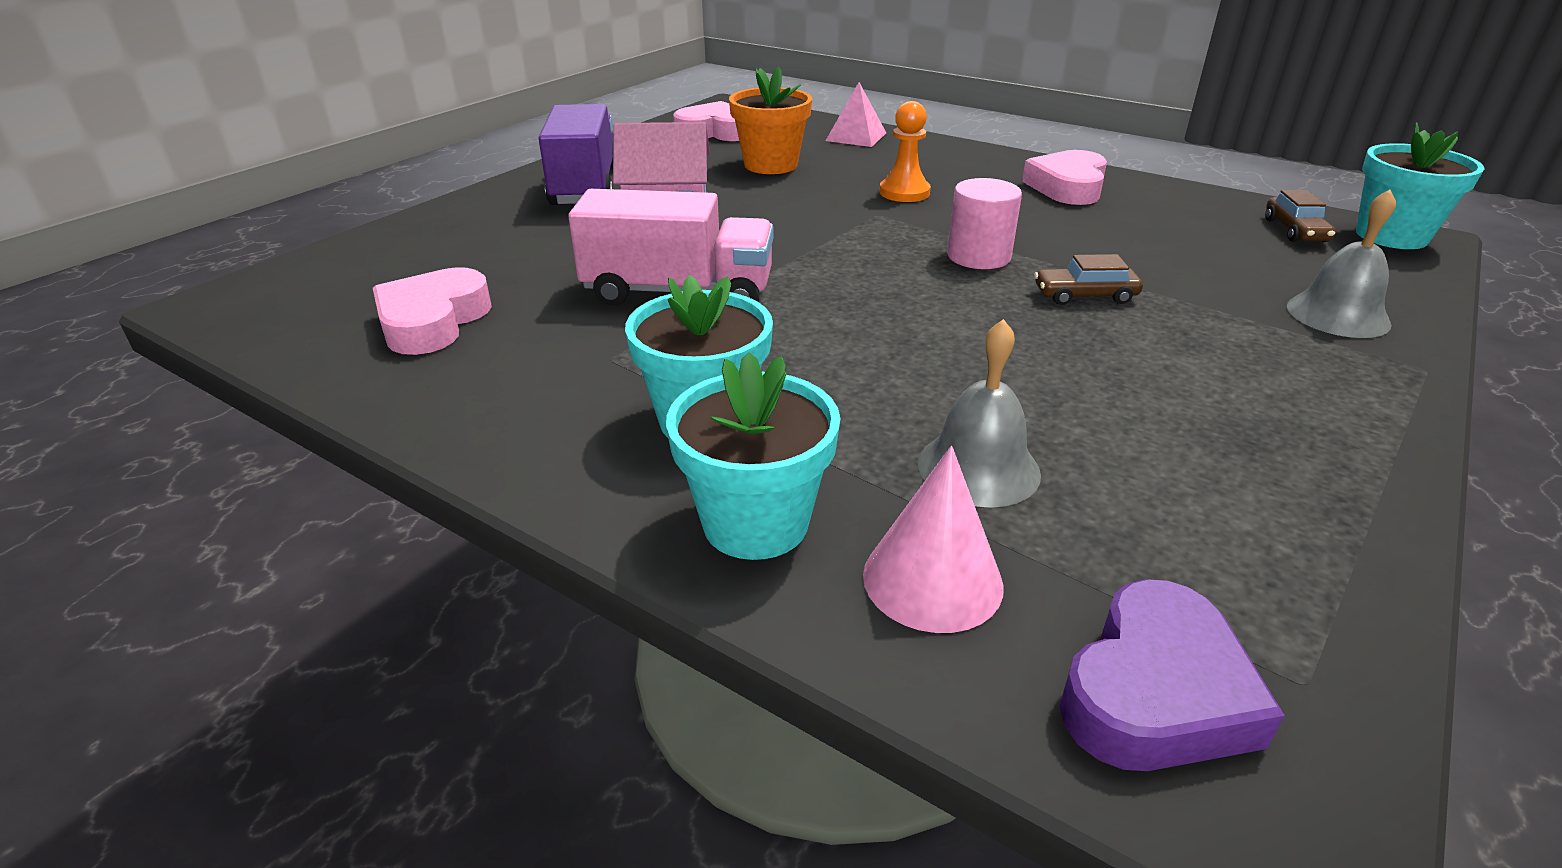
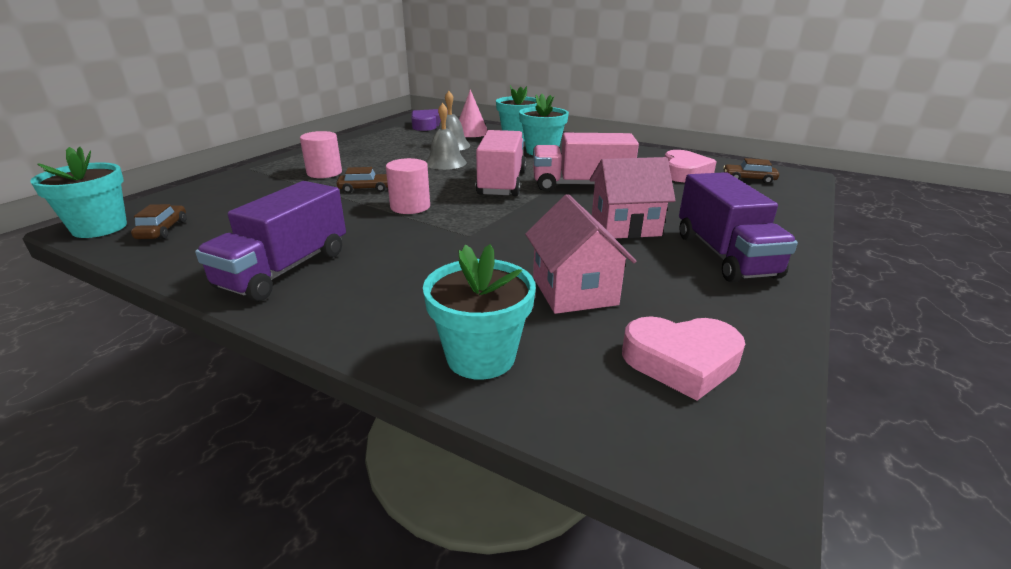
camera: 175 degrees right, 5 degrees down
orange flower pot [729,66,812,174] -> pink house [525,194,636,314]
pink pyramid [825,82,886,147] -> turquoise flower pot [423,244,536,380]
orange pawn [879,101,931,202] -> none
pink heart [1022,150,1107,205] -> purple truck [195,181,346,301]
grey bell [1287,189,1396,338] -> grey bell moved to [426,103,467,170]
none -> pink cylinder [300,131,342,178]
none -> pink truck [476,130,526,196]
none -> brown car [723,158,779,184]

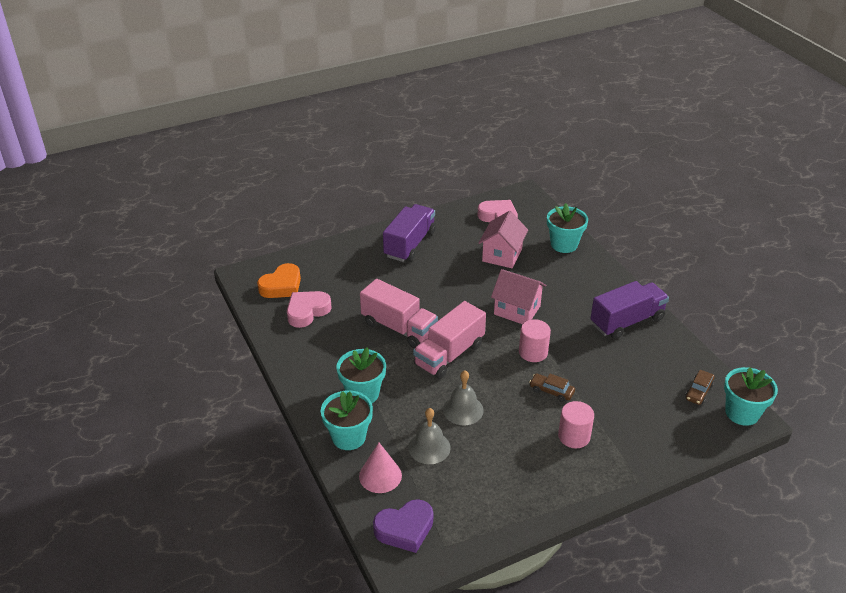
camera: 145 degrees left, 10 degrees up
pink house [590,157,676,238] -> pink house moved to [491,269,546,324]
brown car [723,158,779,184] -> orange heart [257,263,301,298]

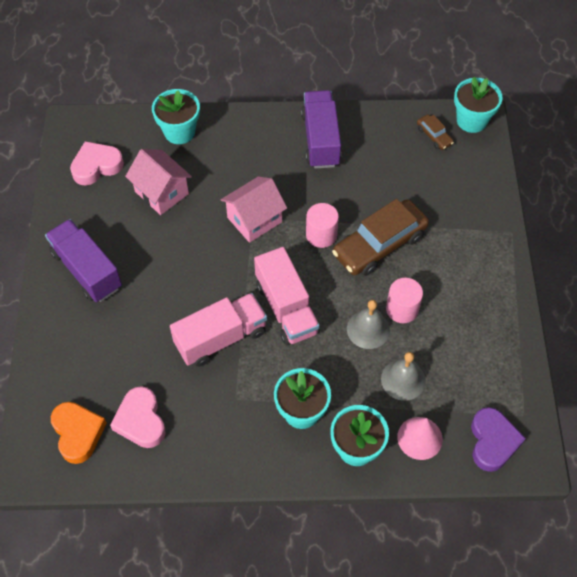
camera: 65 degrees left, 20 degrees up
brown car [529,374,575,402] -> brown car [332,199,429,276], size x2.18
pink cylinder [558,401,594,448] -> pink cylinder moved to [386,278,423,323]

